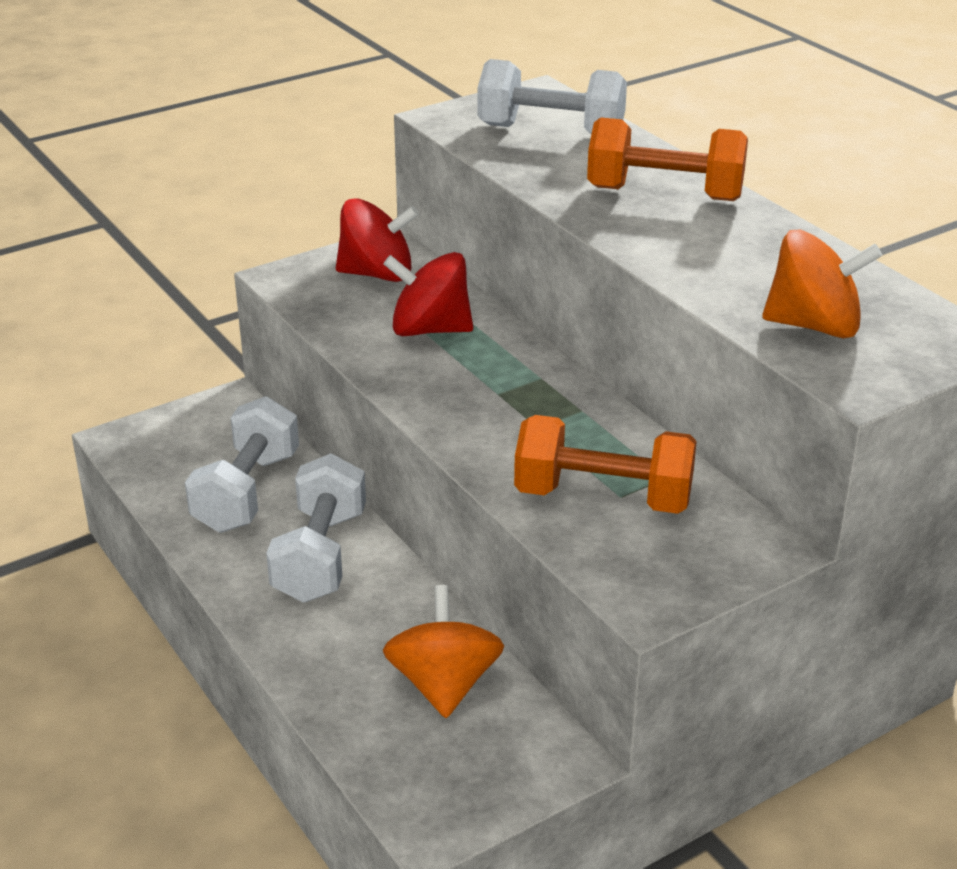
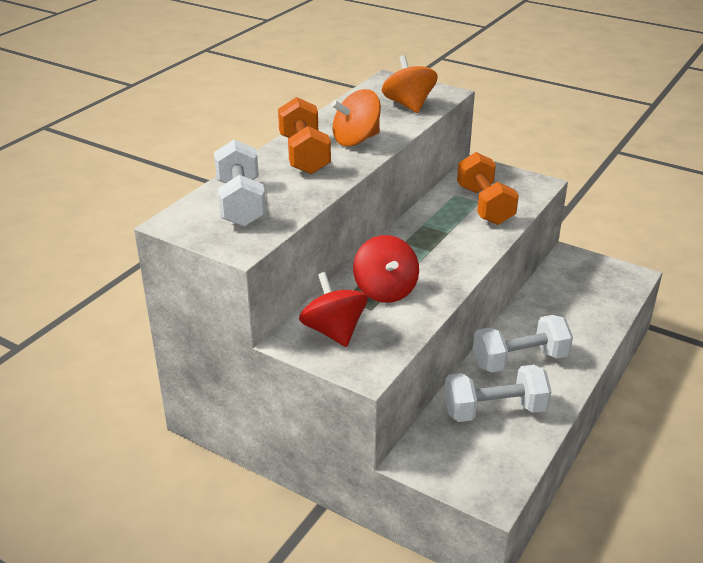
camera: 115 degrees left, 0 degrees up
orange spinning top [383,585,504,718] -> orange spinning top moved to [331,89,381,146]

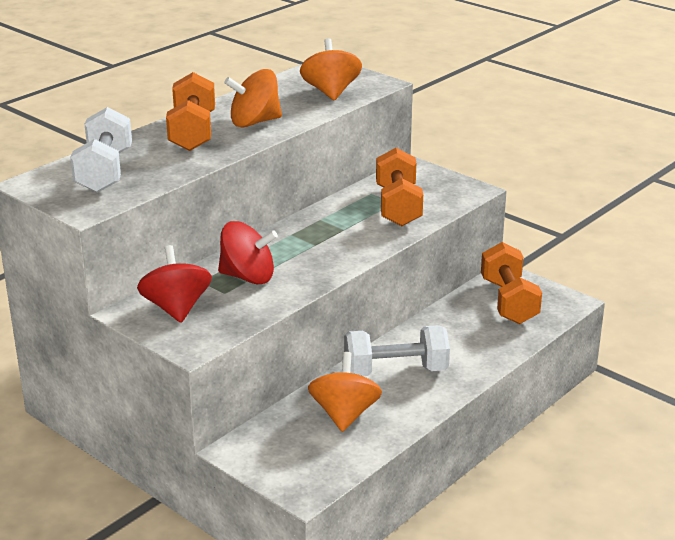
camera: 10 degrees right, 5 degrees down
red spinning top [353,235,419,303] -> red spinning top turned 75 degrees counterclockwise [218,221,278,284]
white dumbbell [444,365,552,422] -> orange spinning top [308,352,382,432]
none -> orange dumbbell [481,242,542,324]

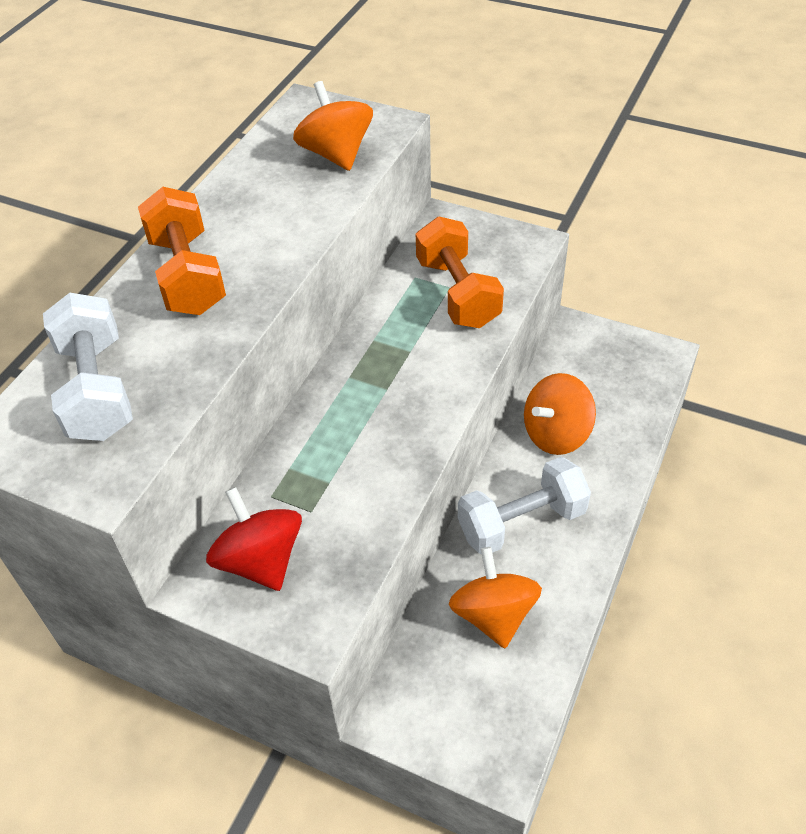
camera: 15 degrees left, 20 degrees up
red spinning top [218,221,278,284] -> none
orange spinning top [224,69,282,128] -> orange spinning top moved to [524,373,596,455]
orange dumbbell [481,242,542,324] -> none

